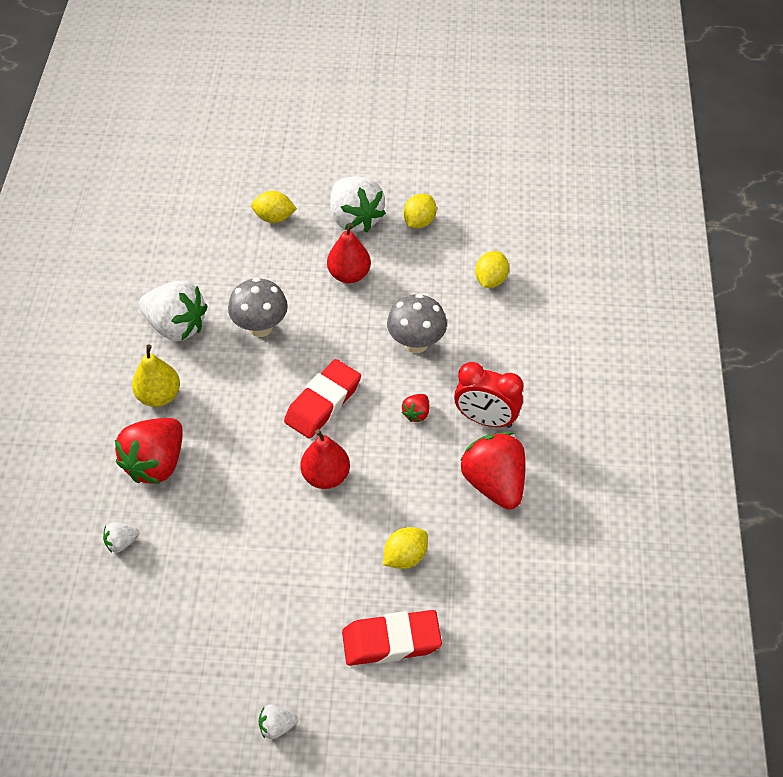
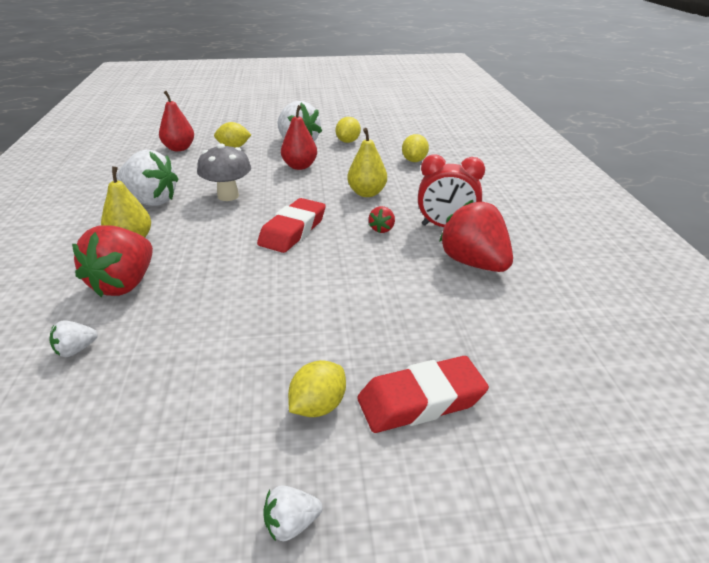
camera: 10 degrees left, 20 degrees down
red pear [301,429,350,489] -> red pear moved to [159,91,194,151]
yellow lemon [383,527,428,569] -> yellow lemon moved to [288,360,346,417]
grey mushroom [387,294,447,353] -> yellow pear [347,128,387,197]

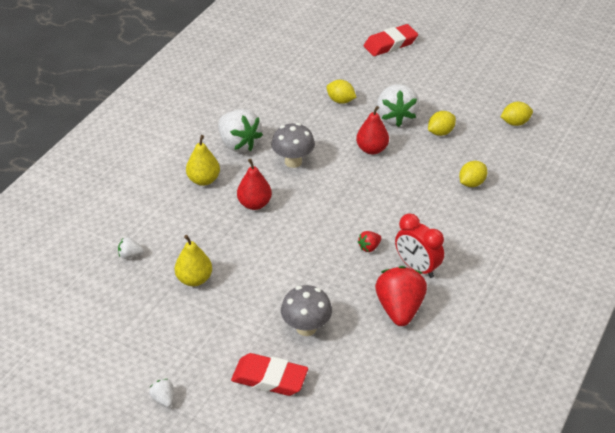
camera: 35 degrees right, 10 degrees up
red strawberry [72,226,153,297] -> none
red pear [159,91,194,151] -> red pear moved to [237,159,272,210]
red eraser [257,198,326,253] -> red eraser moved to [364,24,418,56]
white strawberry [263,485,323,541] -> white strawberry turned 45 degrees clockwise [149,379,174,407]
yellow lemon [288,360,346,417] -> yellow lemon moved to [500,102,533,126]
yellow pear [347,128,387,197] -> yellow pear moved to [175,235,212,286]
none -> grey mushroom [281,285,332,336]

